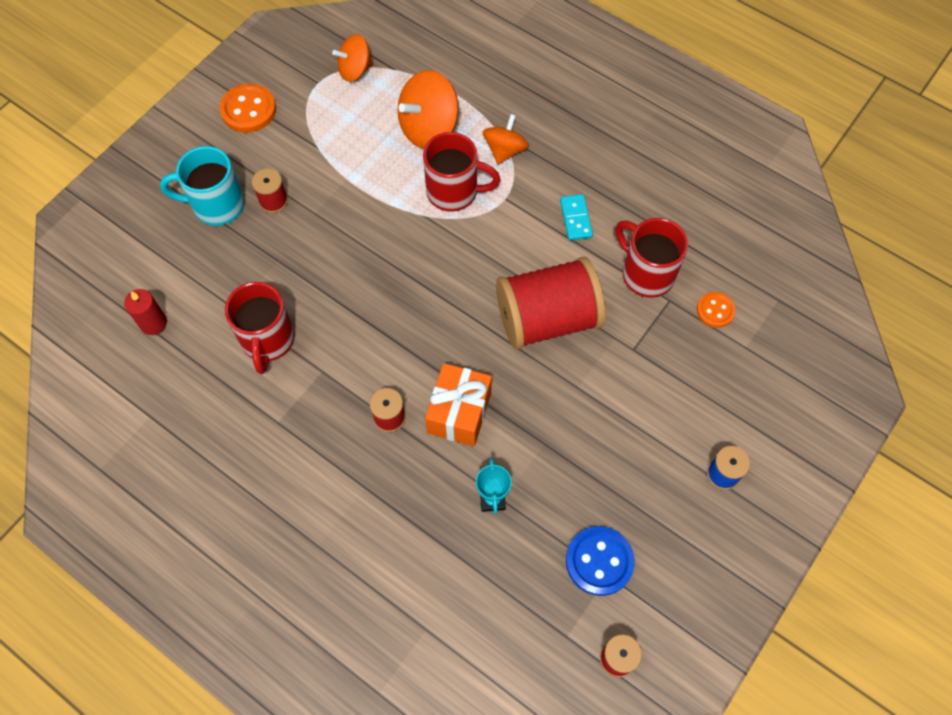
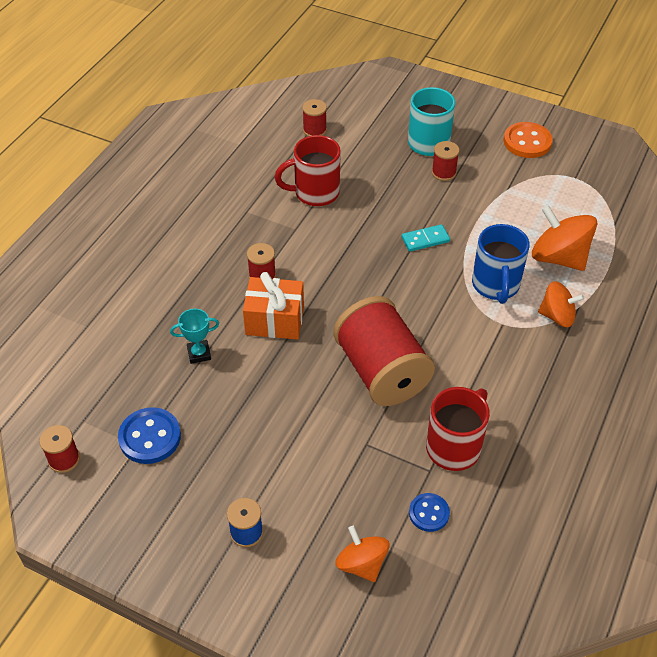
camera: 80 degrees right, 15 degrees down
red candle [124,289,167,335] -> red spool [302,99,327,136]
orange spinning top [332,34,373,82] -> orange spinning top moved to [335,526,390,582]
red mug [423,132,501,212] -> blue mug [472,224,530,304]
turquoise domino [560,194,593,240] -> turquoise domino moved to [402,224,450,252]
orange button [697,292,736,328] -> blue button [409,493,450,532]

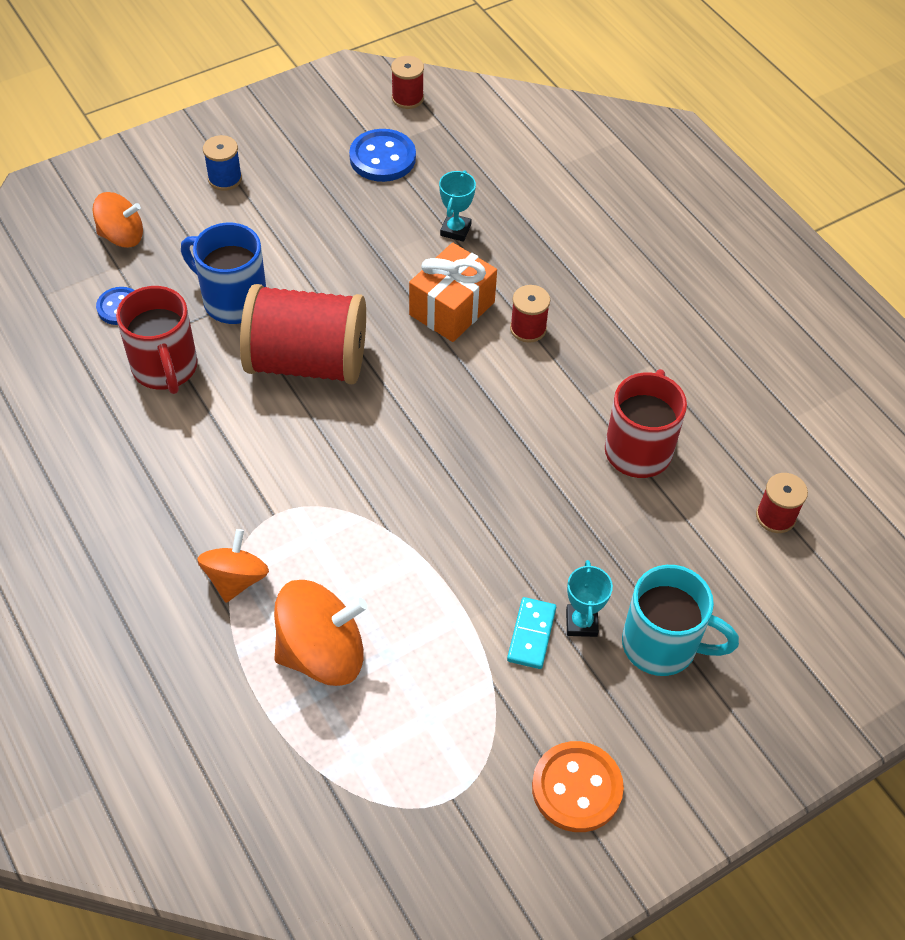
camera: 120 degrees right, 5 degrees up
turquoise domino [402,224,450,252] -> turquoise domino moved to [507,597,556,669]
red spool [432,141,460,181] -> turquoise trophy [566,560,613,637]
blue mug [472,224,530,304] -> blue mug moved to [181,222,266,324]
orange spinning top [538,281,584,327] -> orange spinning top turned 150 degrees clockwise [197,529,269,603]

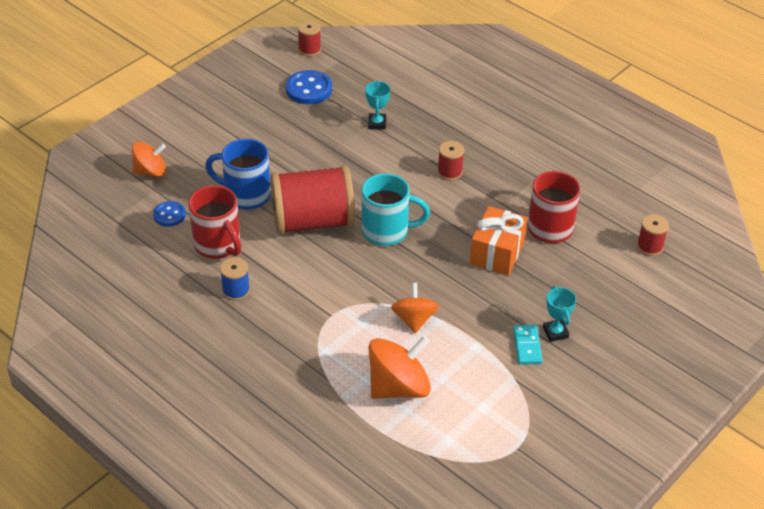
camera: 15 degrees left, 10 degrees down
orange spinning top [197,529,269,603] -> orange spinning top moved to [391,283,439,333]
blue spool [203,135,242,191] -> blue spool moved to [220,257,250,301]
orange gift [409,243,497,342] -> orange gift moved to [470,206,528,276]
orange button [532,741,624,832] -> none
turquoise mug [622,565,739,676] -> turquoise mug moved to [362,173,430,246]

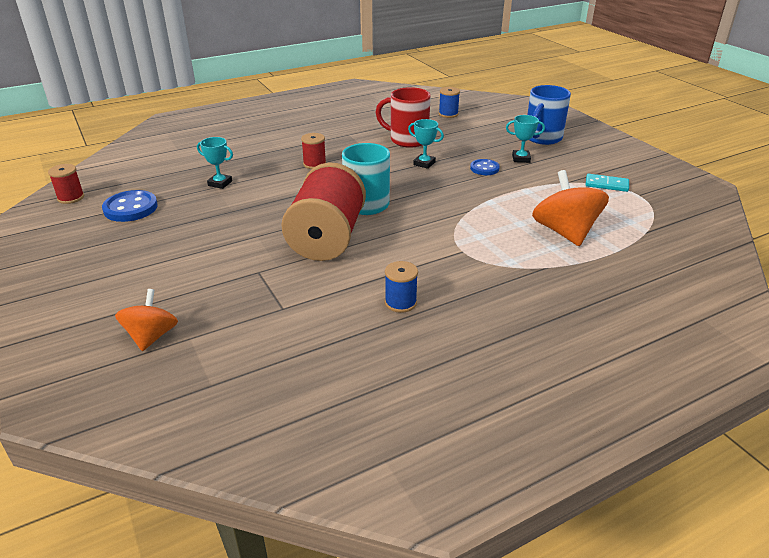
camera: 70 degrees left, 10 degrees down
blue button [153,201,186,227] -> blue button moved to [470,159,500,175]
red mug [188,185,241,259] -> none
blue mug [205,139,271,209] -> blue mug moved to [527,85,571,145]
orange spinning top [391,283,439,333] -> none
orange gift [470,206,528,276] -> turquoise trophy [408,119,444,169]
turquoise domino [513,325,543,365] -> turquoise domino moved to [586,174,629,192]
red spool [637,214,669,256] -> blue spool [439,87,460,118]

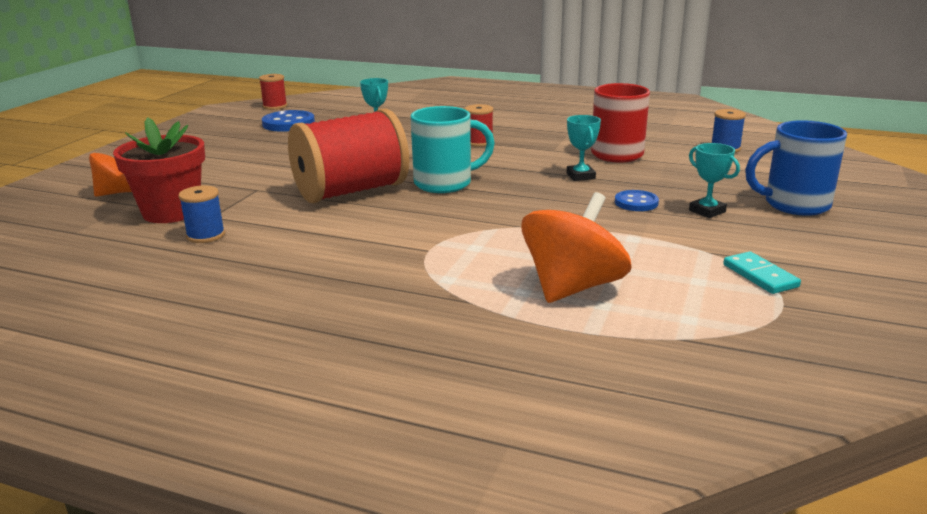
camera: 50 degrees right, 10 degrees down
blue spool [385,261,418,313] -> blue spool moved to [178,185,225,243]
none -> red flower pot [113,117,205,223]

